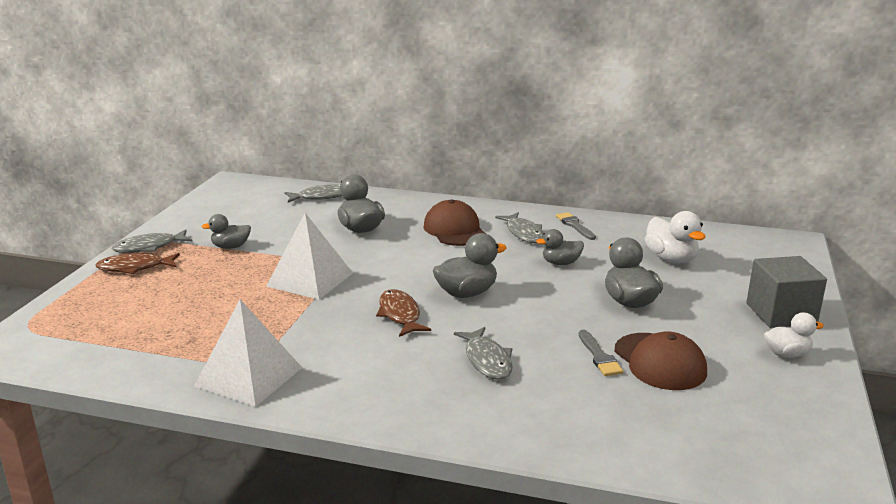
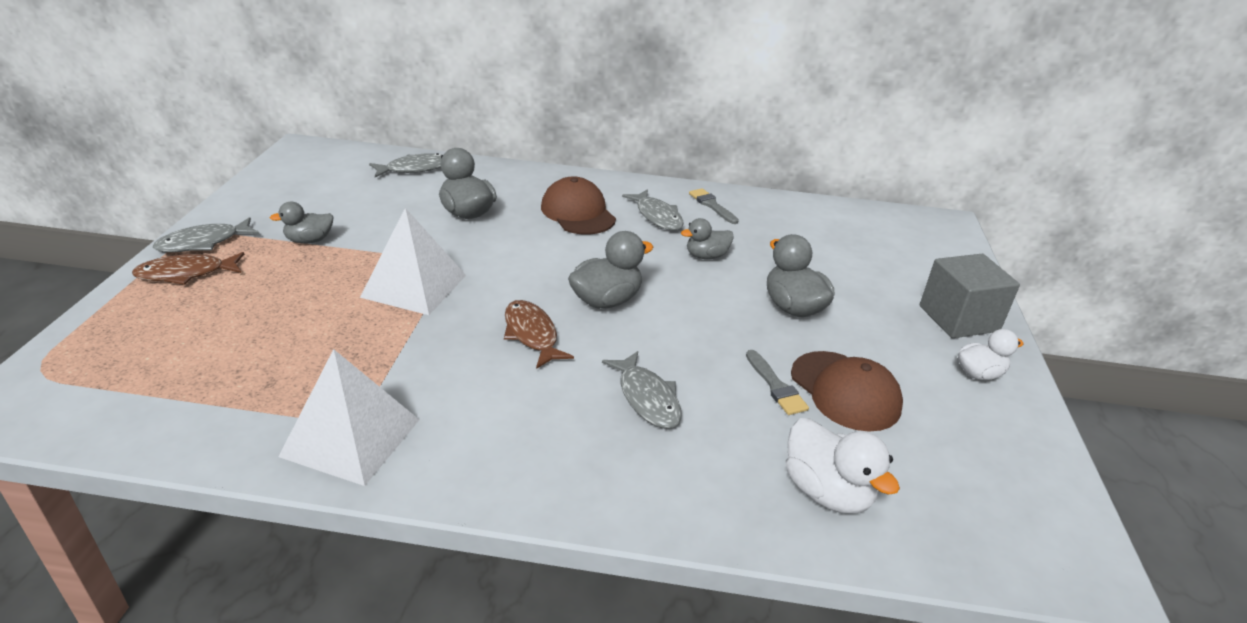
camera: 10 degrees left, 10 degrees up
white duck [645,211,706,264] -> white duck moved to [786,418,900,513]

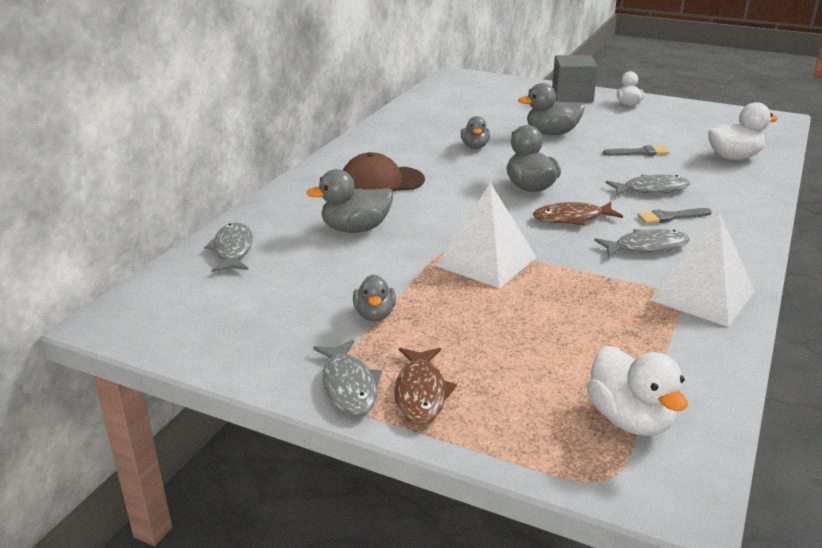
camera: 70 degrees left, 5 degrees down
grey fish [622,189,684,230] -> grey fish moved to [594,229,690,257]
grey brush [689,188,739,224] -> grey brush moved to [637,208,712,224]
brown cap [791,351,903,432] -> none
none -> white duck [587,346,688,436]

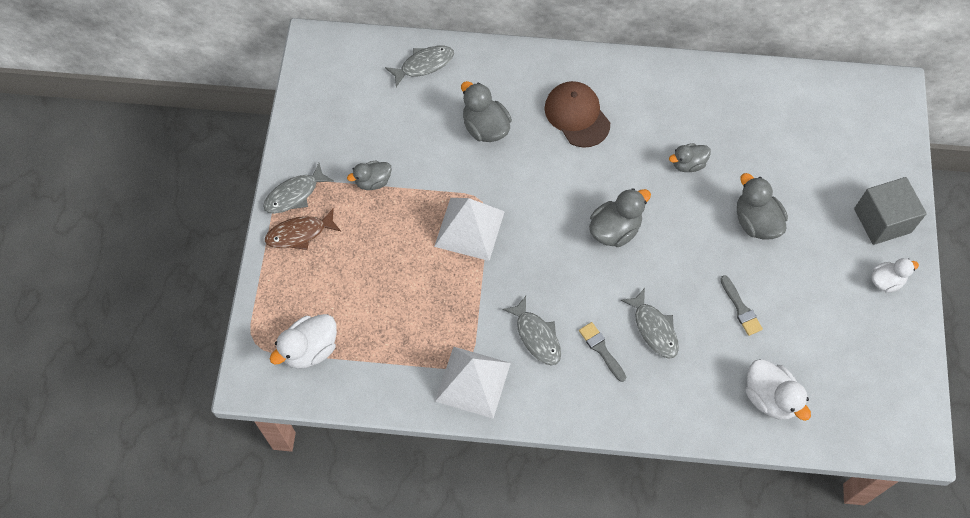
camera: 70 degrees right, 35 degrees up
brown fish [533,202,623,226] -> none

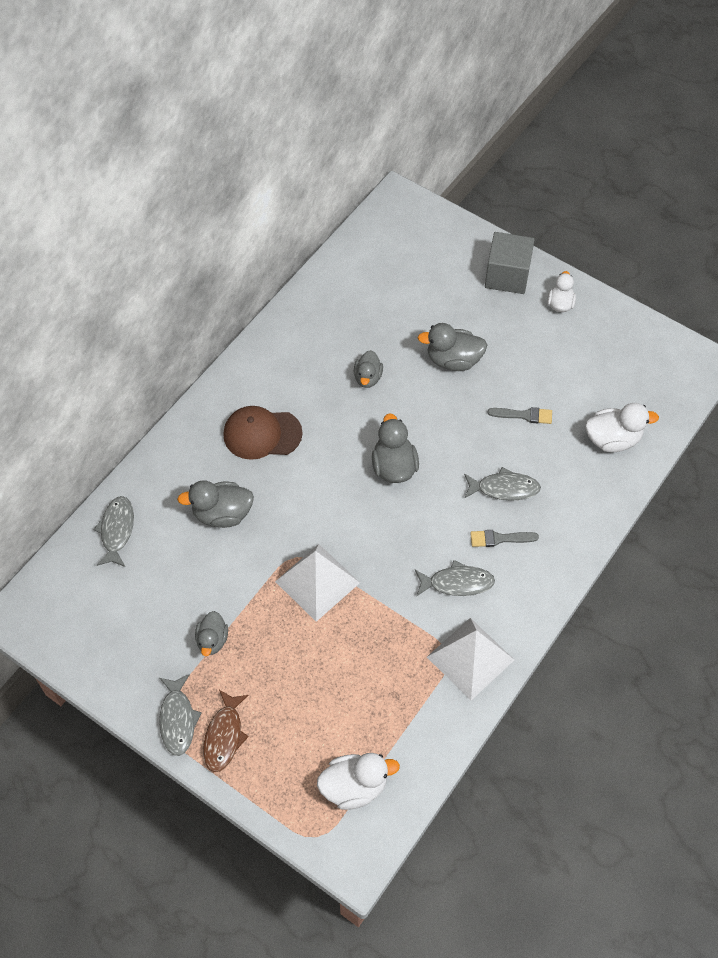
camera: 60 degrees left, 5 degrees down
white duck [270,314,337,369] -> white duck turned 90 degrees counterclockwise [317,753,400,810]

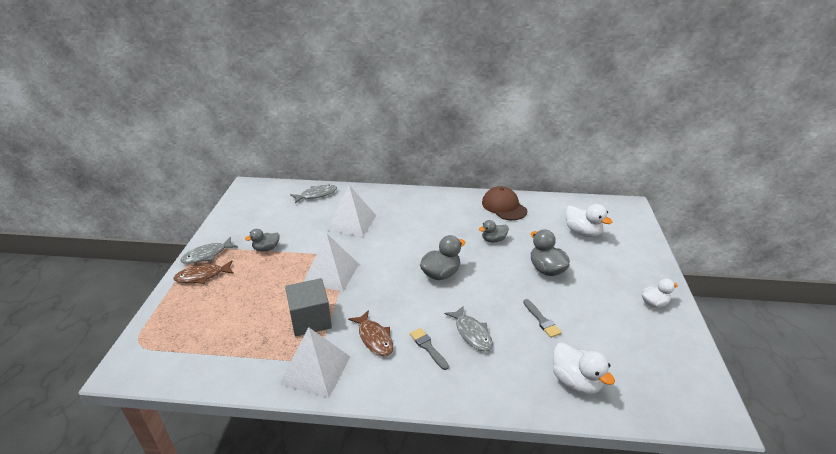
camera: 60 degrees right, 25 degrees down
grey duck [177,480,254,528] -> white pyramid [328,185,377,237]
brown cap [223,406,303,460] -> brown cap moved to [482,186,527,220]
white duck [317,753,400,810] -> white duck moved to [566,204,612,237]
grey fish [415,560,495,596] -> brown fish [348,310,393,356]
grey cube [485,232,535,294] -> grey cube moved to [285,278,332,337]

